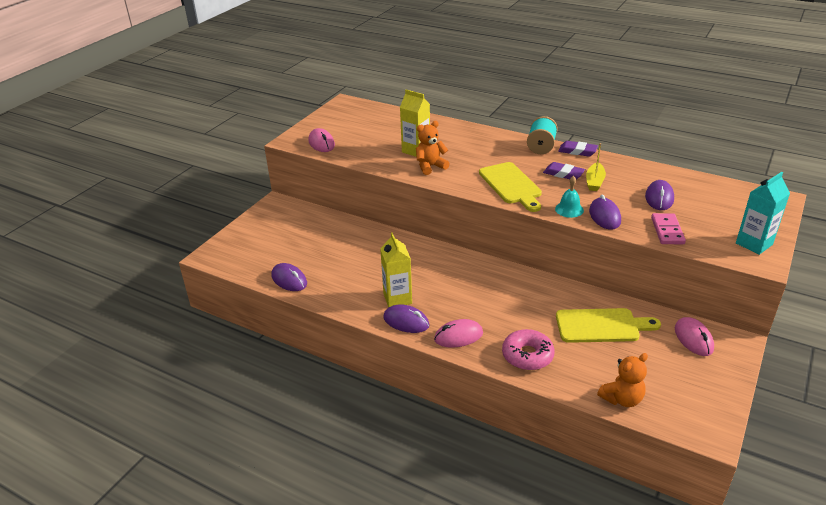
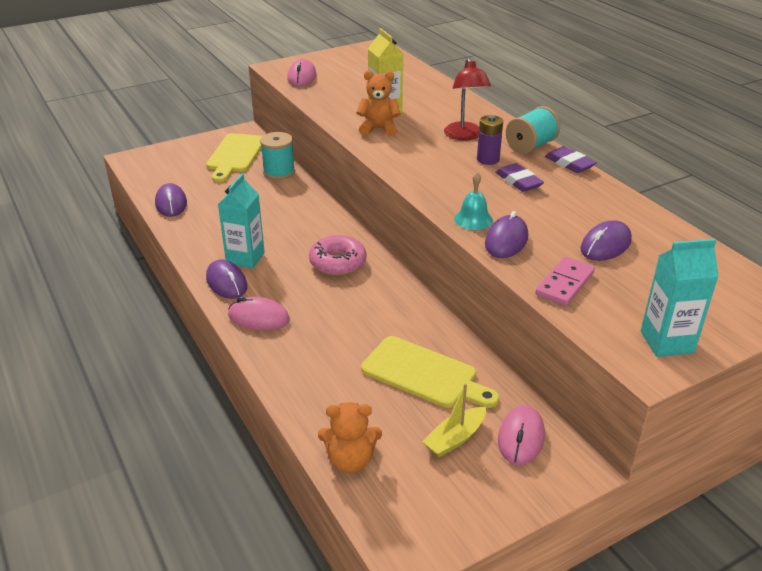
camera: 30 degrees right, 0 degrees up
yellow carton [380,232,412,308] -> turquoise carton [218,173,265,269]
yellow cutting board [479,162,542,212] -> yellow cutting board moved to [206,133,262,182]
pink donut [502,329,555,370] -> pink donut moved to [309,235,366,276]
yellow boat [586,143,606,191] -> yellow boat moved to [422,383,486,457]
none -> turquoise spool [260,132,295,180]
none -> red lamp [444,58,491,140]
none -> purple battery [477,115,503,165]

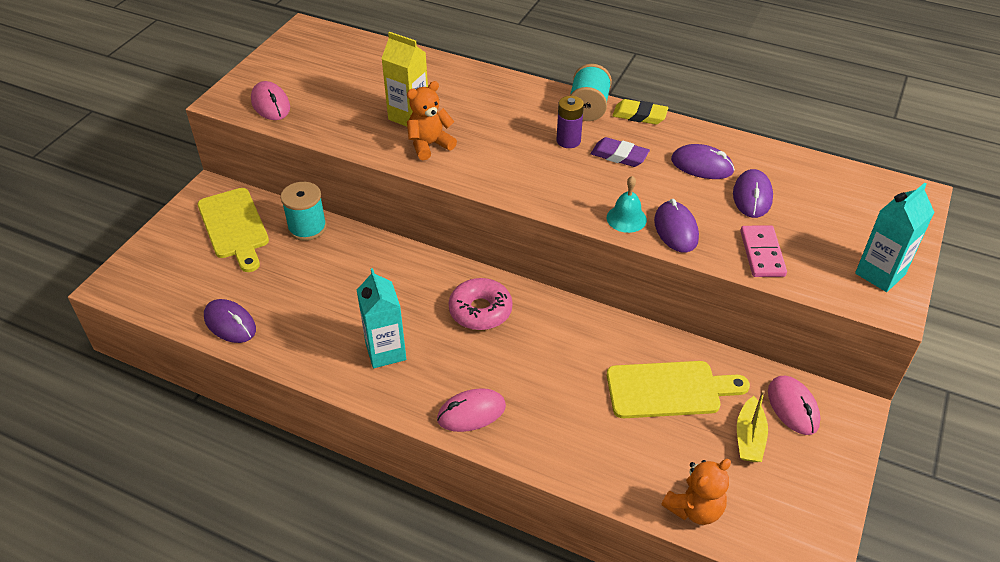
camera: 35 degrees left, 10 degrees up
purple mouse [206,259,247,299] -> purple mouse moved to [671,144,735,179]
red lamp [444,58,491,140] -> none
purple eraser [545,146,597,173] -> yellow eraser [612,99,668,124]

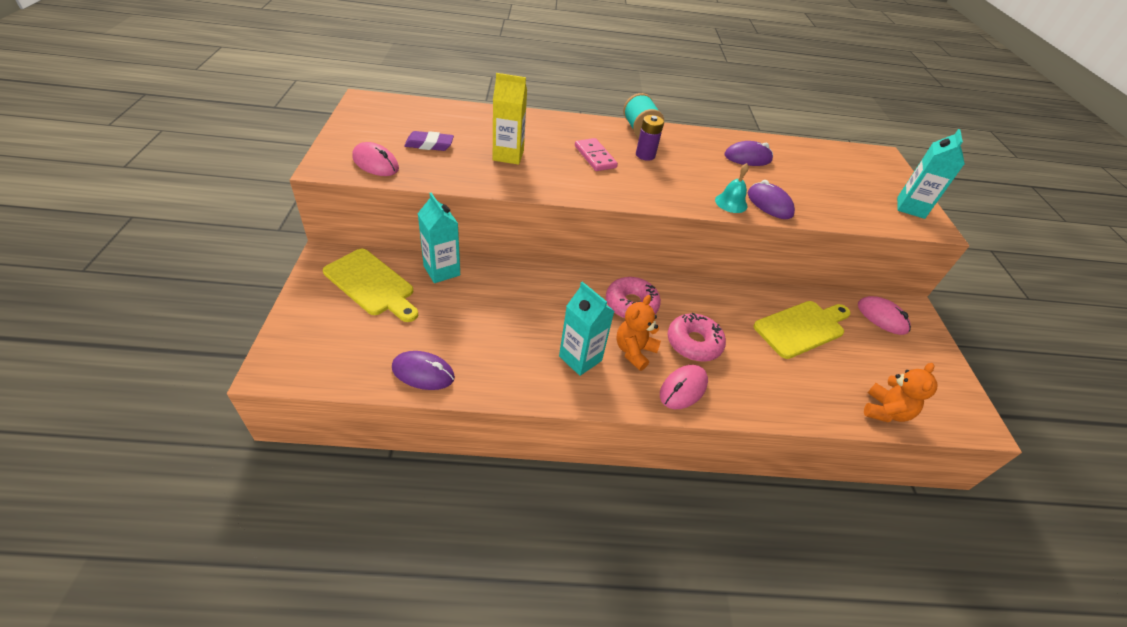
camera: 30 degrees left, 0 degrees up
turquoise spool [280,182,327,241] -> turquoise carton [417,193,460,283]
orange teddy bear [407,81,457,160] -> orange teddy bear moved to [616,295,661,371]
purple eraser [591,137,650,167] -> purple eraser moved to [404,131,454,151]
yellow eraser [612,99,668,124] -> none
purple mouse [733,169,773,218] -> none
yellow boat [737,390,768,462] -> none
pink domino [740,226,787,277] -> pink domino moved to [575,138,618,171]
none -> pink donut [668,313,726,362]

